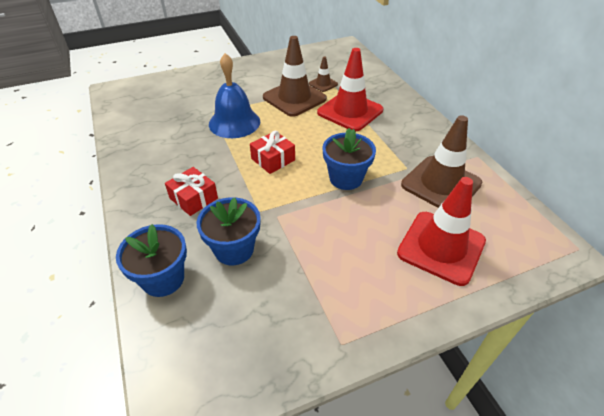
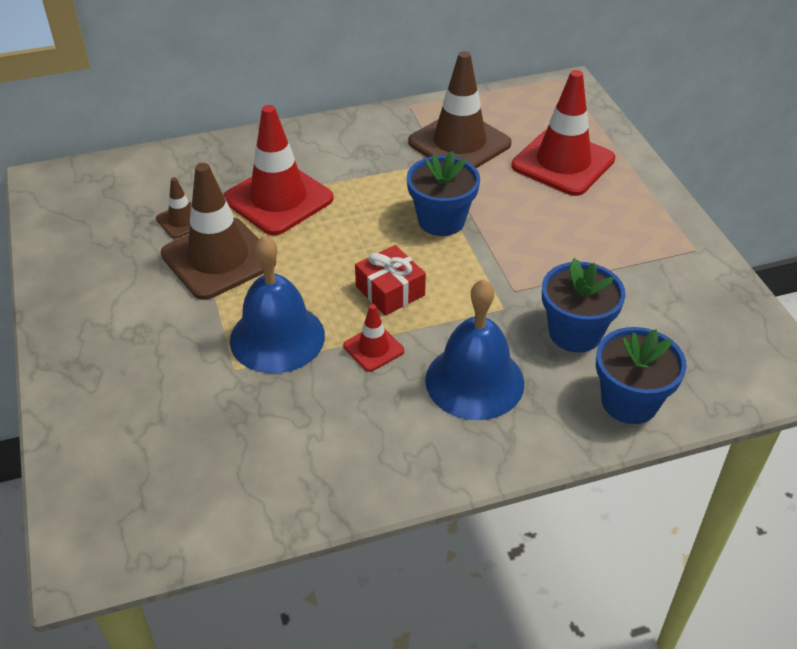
camera: 85 degrees left, 0 degrees up
red gift [165,167,218,216] -> blue bell [425,279,524,420]
none -> red traffic cone [344,304,404,372]

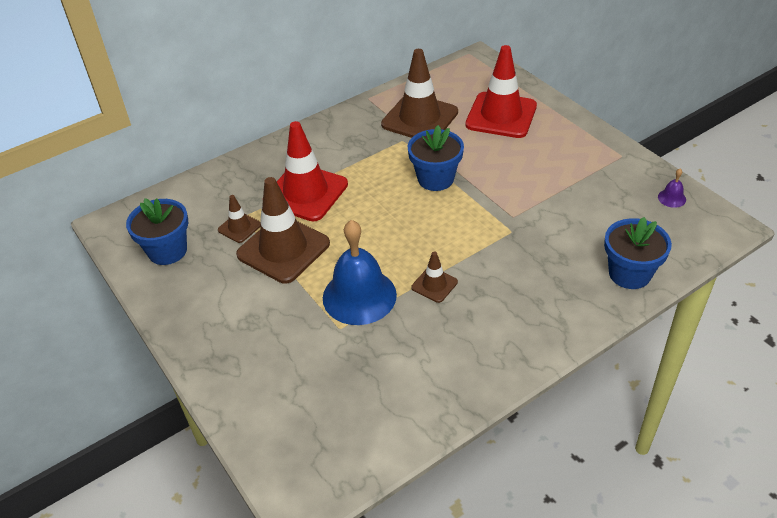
camera: 15 degrees left, 0 degrees up
red traffic cone [344,304,404,372] -> brown traffic cone [411,251,458,303]
red gift [355,245,426,316] -> none
blue bell [425,279,524,420] -> none
blue flower pot [542,258,626,352] -> blue flower pot moved to [126,198,188,265]
none -> purple bell [658,169,686,208]

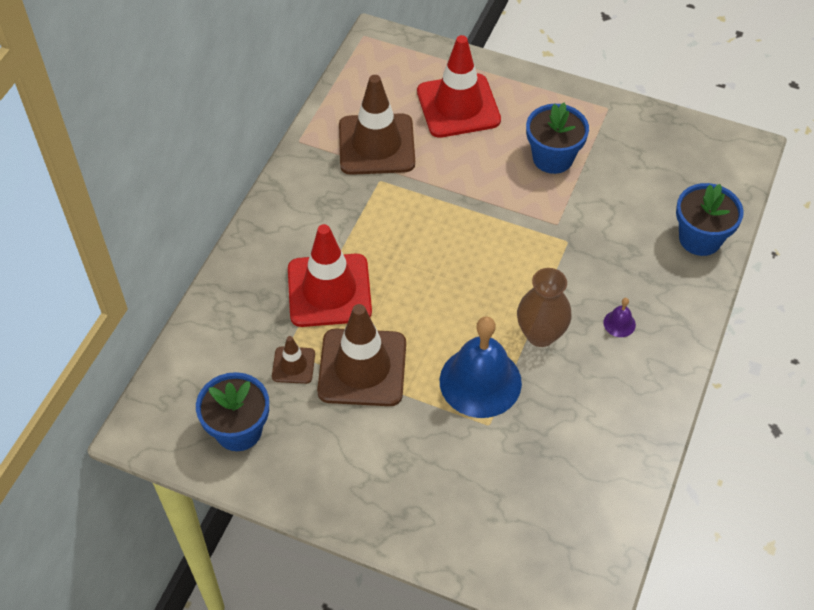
camera: 35 degrees left, 10 degrees up
blue flower pot [408,125,464,191] -> blue flower pot moved to [526,103,589,174]
brown traffic cone [411,251,458,303] -> brown vase [517,268,571,347]
purple bell [658,169,686,208] -> purple bell moved to [603,298,636,337]

